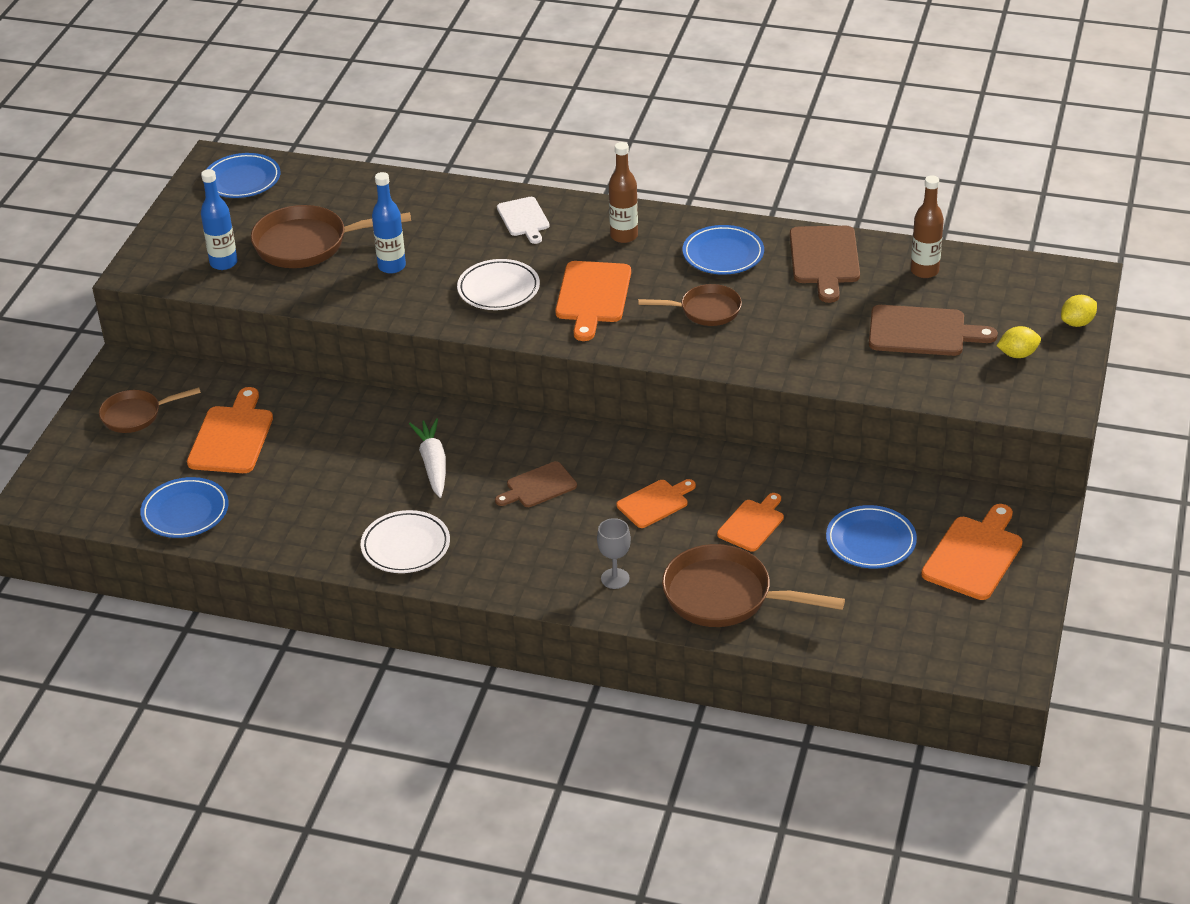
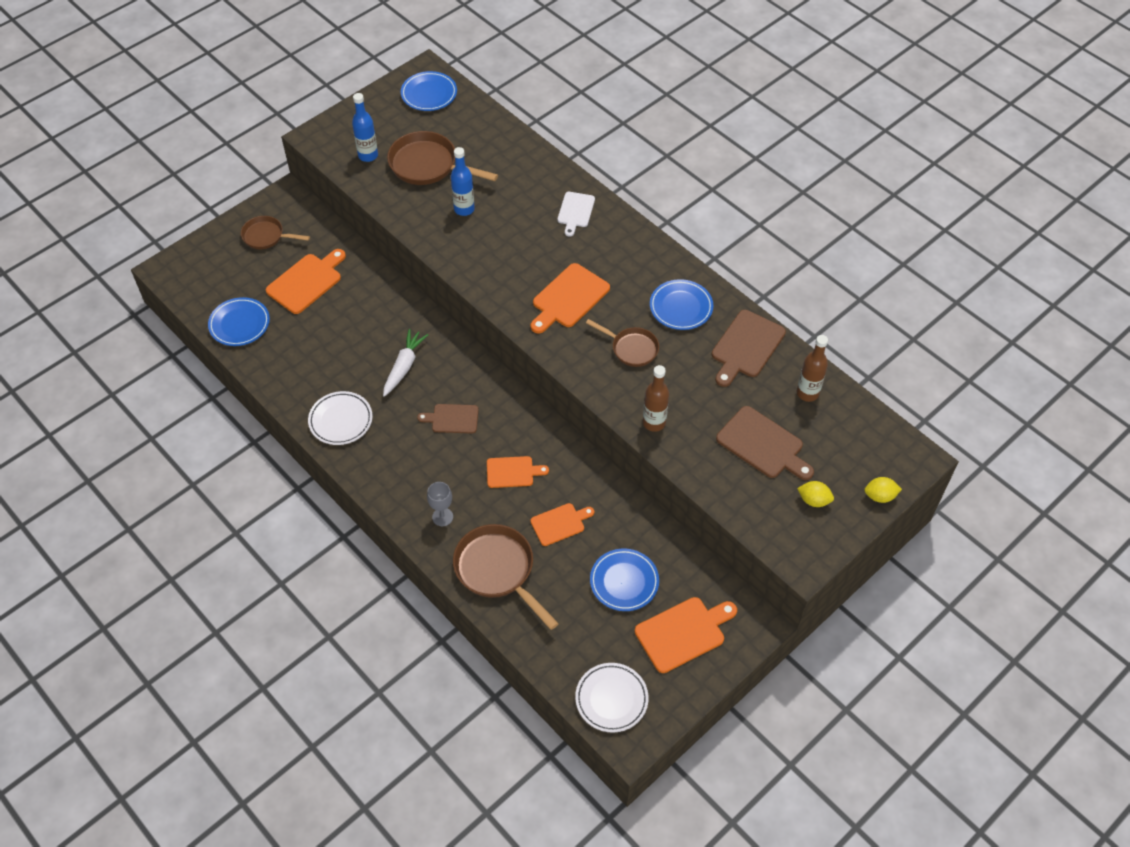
camera: 30 degrees right, 15 degrees up
white plate [457,259,540,310] -> white plate moved to [575,663,649,733]
brown bottle [609,142,638,243] -> brown bottle moved to [643,365,669,432]

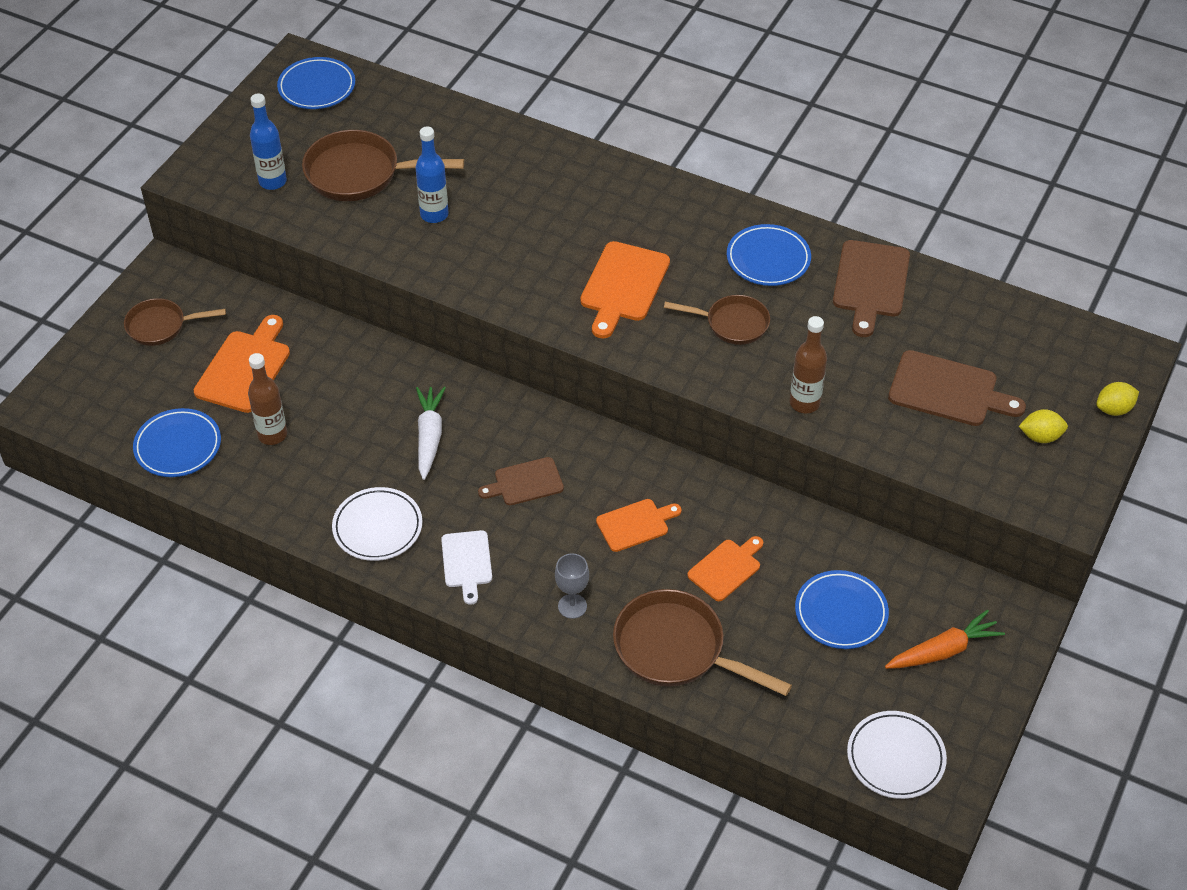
camera: 20 degrees left, 5 degrees down
white cutting board [558,192,595,237] -> white cutting board moved to [441,530,492,605]
orange cutting board [635,597,737,673] -> orange carrot [885,610,1005,669]
brown bottle [797,335,828,402] -> brown bottle moved to [248,353,287,445]

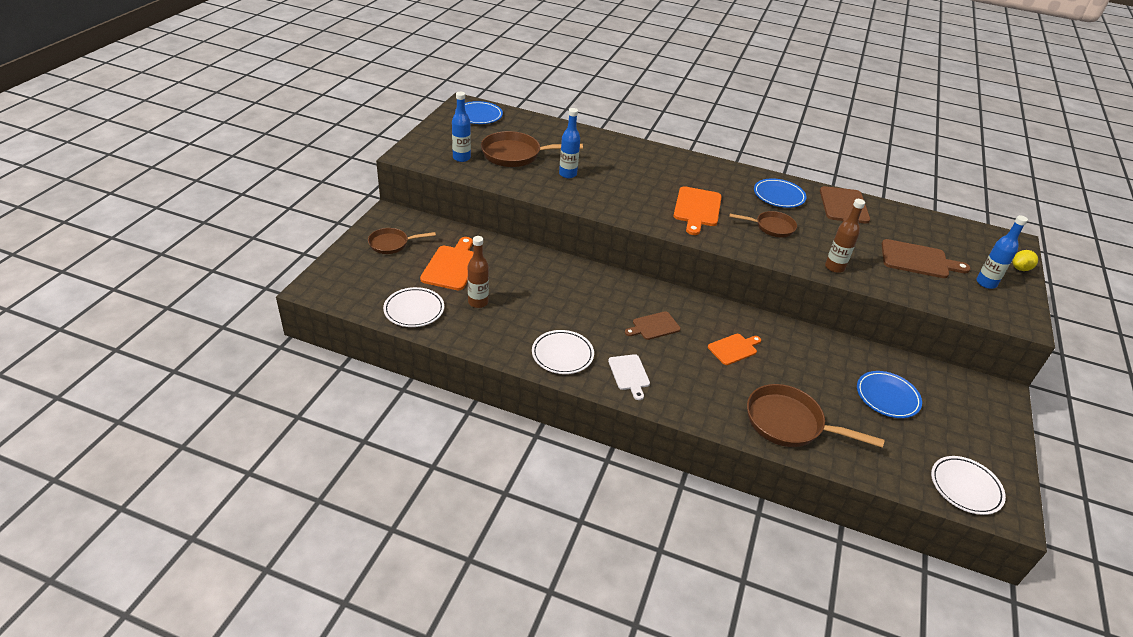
camera: 10 degrees left, 10 degrees down
blue plate [133,408,221,477] -> white plate [383,287,444,327]
white carrot [416,387,446,480] -> none
grey goblet [555,553,589,619] -> none
orange cutting board [687,536,763,601] -> none
orange carrot [885,610,1005,669] -> none
yellow lemon [1019,409,1068,443] -> blue bottle [977,215,1028,289]

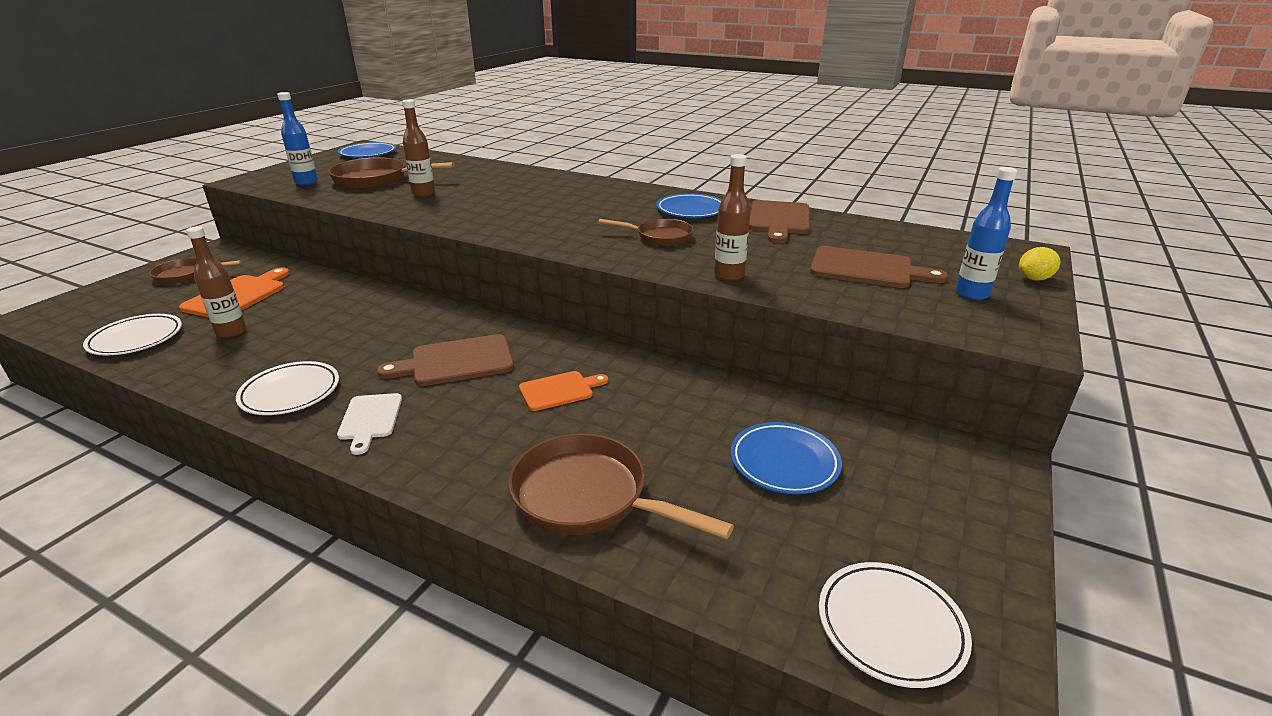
camera: 10 degrees right, 10 degrees down
blue bottle [559,108,580,178] -> brown bottle [402,100,435,197]
brown cutting board [625,311,681,340] -> brown cutting board [377,334,514,386], size x1.56
orange cutting board [673,186,722,235] -> none

